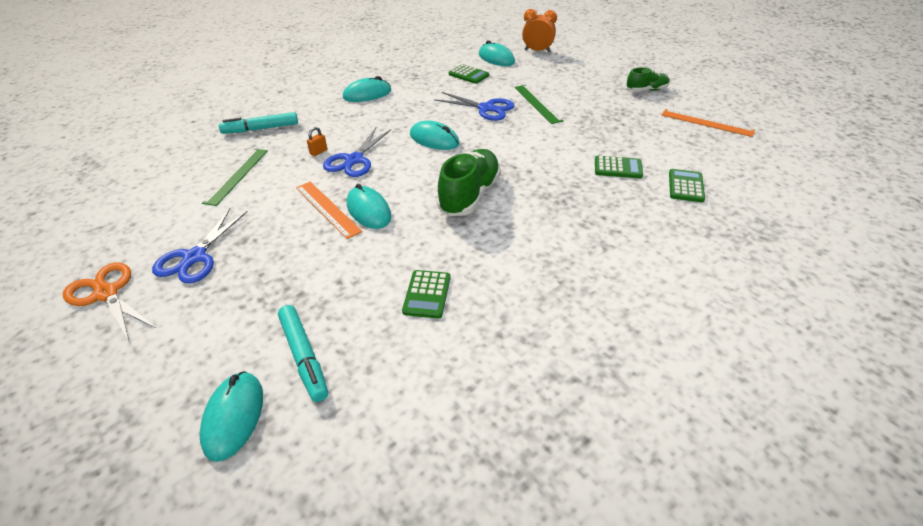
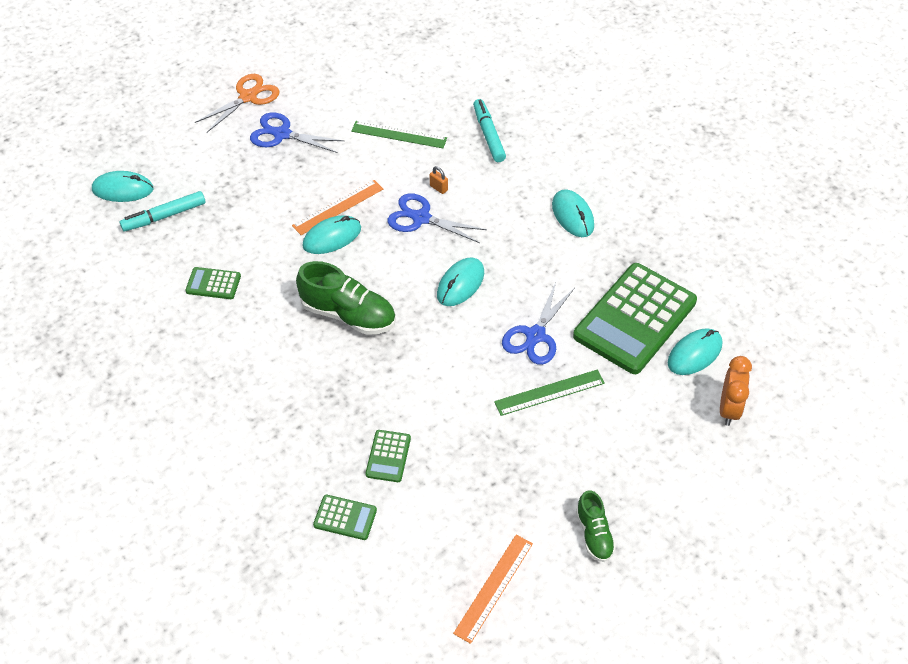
camera: 90 degrees right, 10 degrees up
green calculator [449,64,489,84] -> green calculator [573,263,697,374], size x2.32

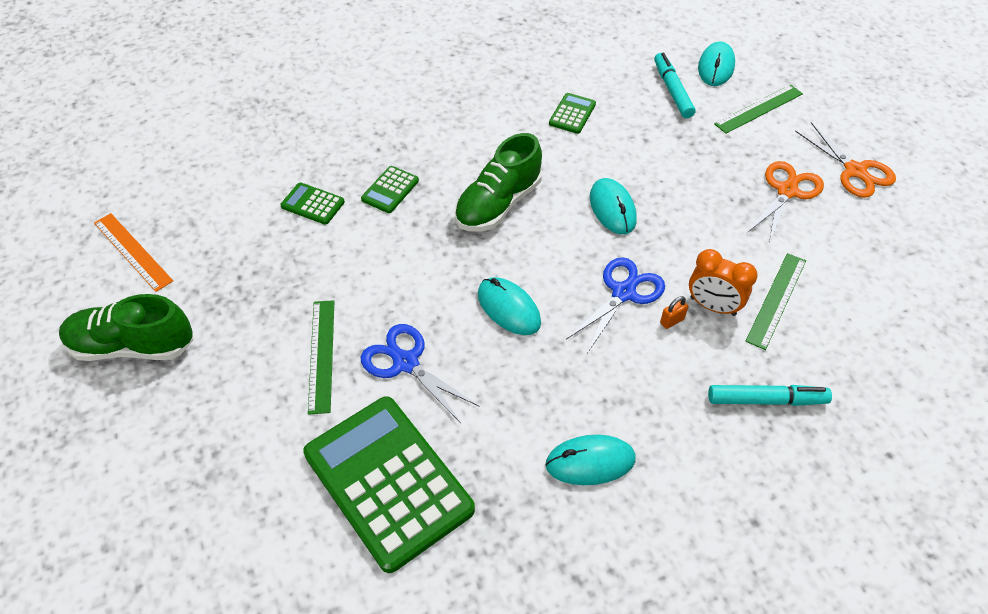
camera: 105 degrees right, 0 degrees up
blue scissors [250,112,344,153] -> orange scissors [747,161,824,242]
orange ruler [292,180,383,235] -> none
green calculator [313,495,377,540] -> green calculator moved to [361,166,419,213]
green shoe [576,490,616,562] -> green shoe [59,294,193,361], size x1.72
turquoise mouse [668,328,722,375] -> none
orange clock [720,356,752,426] -> orange clock moved to [689,249,758,316]
none -> green ruler [714,85,803,134]

